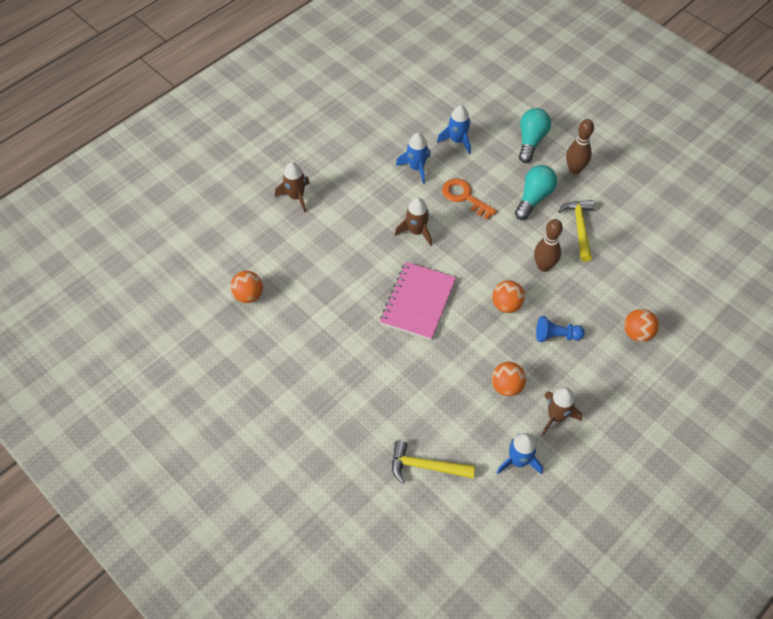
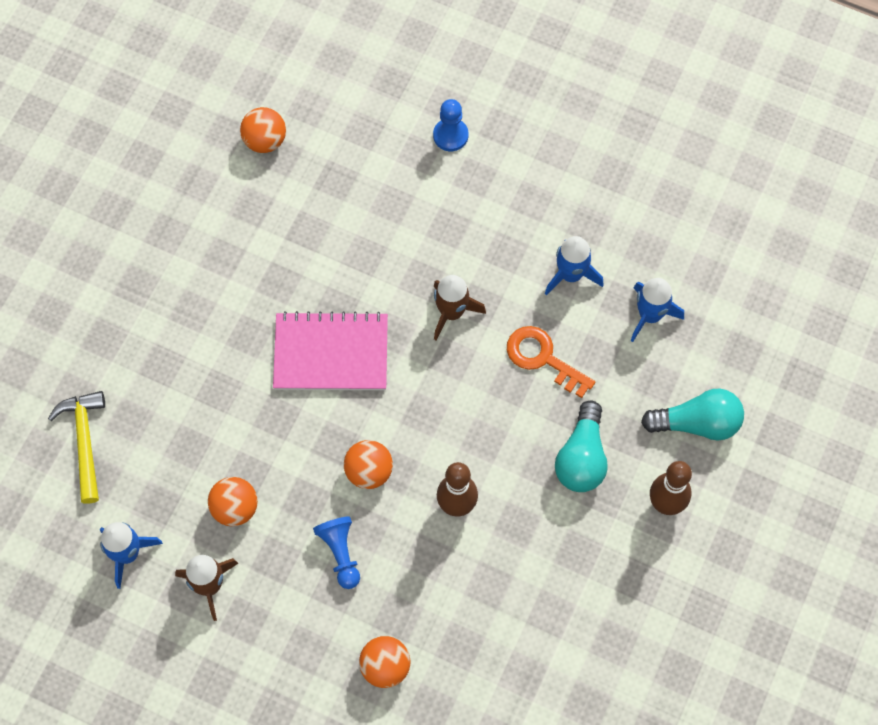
camera: 70 degrees right, 10 degrees up
brown rocket [275,162,310,213] -> blue pawn [433,99,468,151]
orange key [442,179,497,220] -> orange key turned 75 degrees counterclockwise [507,326,595,398]
turquoise light bulb [515,165,557,220] -> turquoise light bulb turned 90 degrees clockwise [555,400,608,492]
yellow hammer [558,200,594,262] -> none

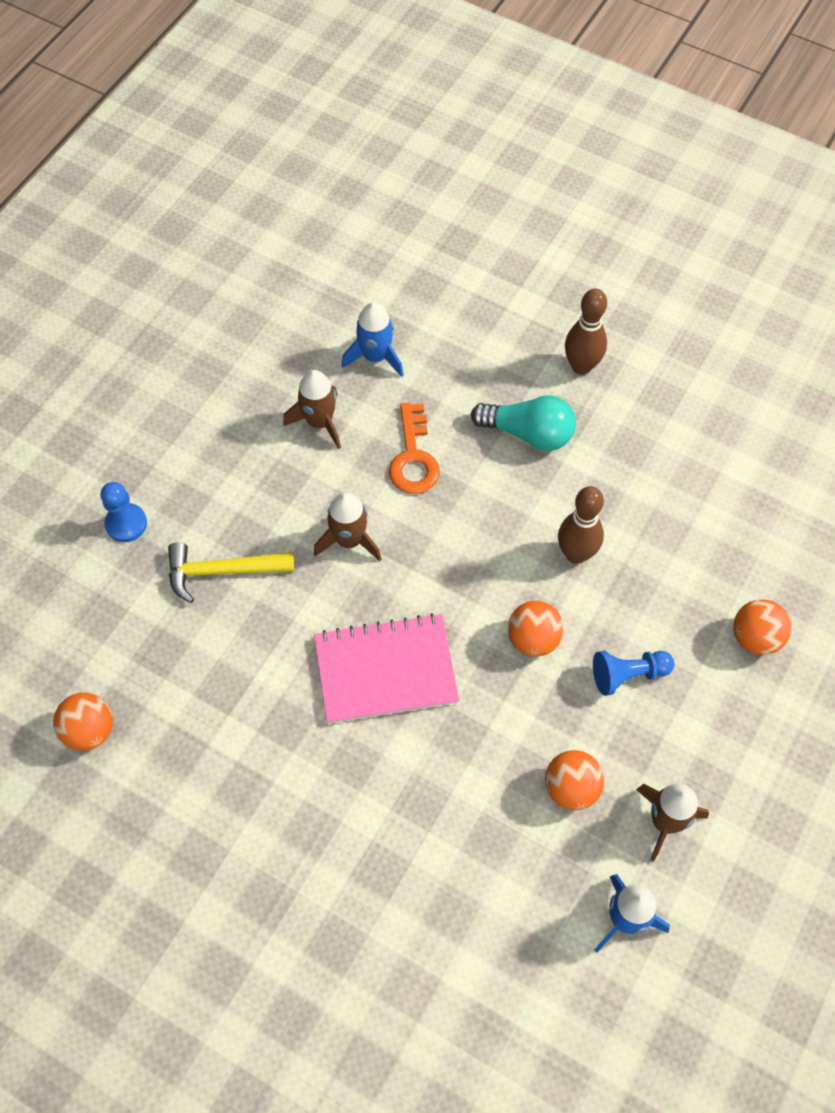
camera: 85 degrees left, 5 degrees down
yellow hammer [48,391,105,504] -> yellow hammer moved to [168,543,294,603]
pink notebook [273,311,388,390] -> pink notebook turned 75 degrees clockwise [314,613,459,724]
orange key [507,326,595,398] -> orange key turned 45 degrees counterclockwise [389,403,440,494]
blue rocket [545,236,604,296] -> brown rocket [283,370,341,449]
turquoise light bulb [641,388,744,441] -> none

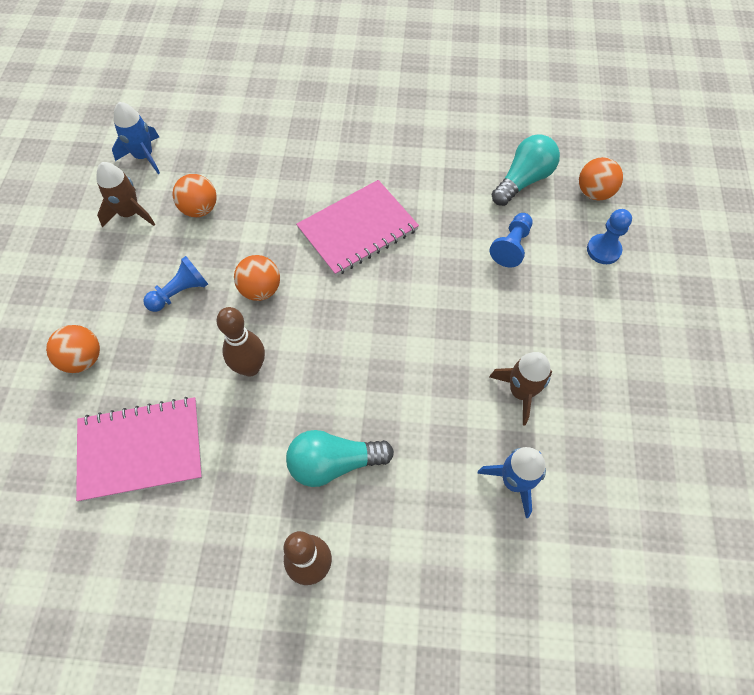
camera: 155 degrees right, 0 degrees up
orange ball [53,693,113,751] -> orange ball moved to [579,157,623,201]
yellow hammer [168,543,294,603] -> blue pawn [490,213,533,267]
brown rocket [314,492,382,561] -> none
orange key [389,403,440,494] -> none
none -> pink notebook [76,397,202,502]
none -> turquoise light bulb [491,134,560,206]

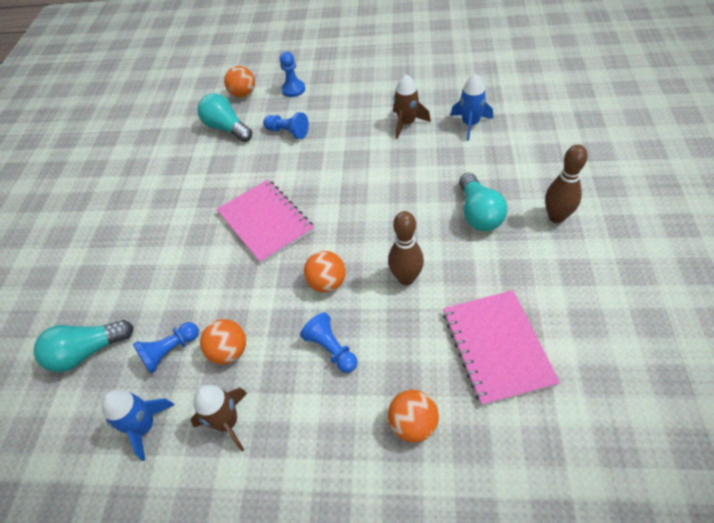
camera: 85 degrees left, 10 degrees down
none -> turquoise light bulb [34,320,134,372]
none -> blue pawn [133,322,199,374]

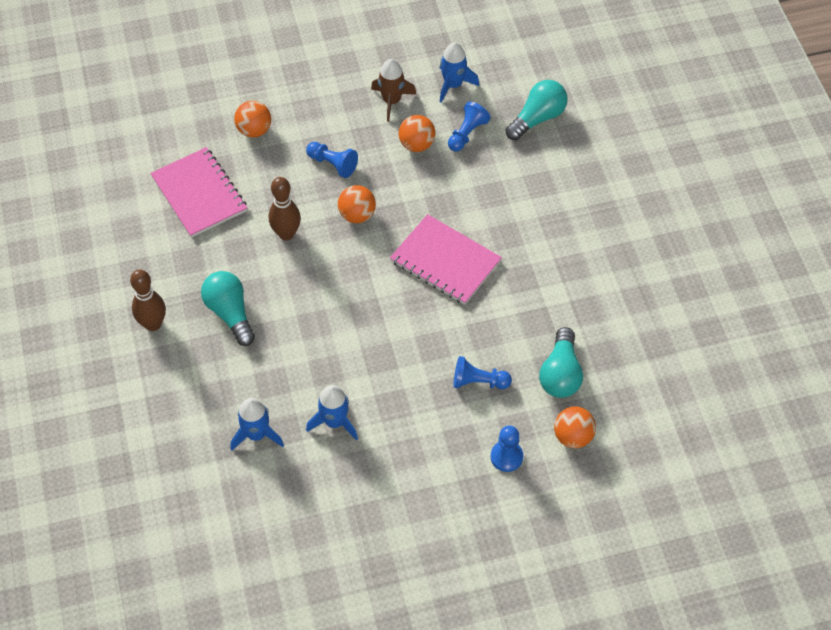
camera: 155 degrees right, 5 degrees up
turquoise light bulb [197,93,252,142] -> turquoise light bulb turned 75 degrees clockwise [539,327,583,398]
brown rocket [393,74,431,139] -> blue rocket [306,385,358,440]

